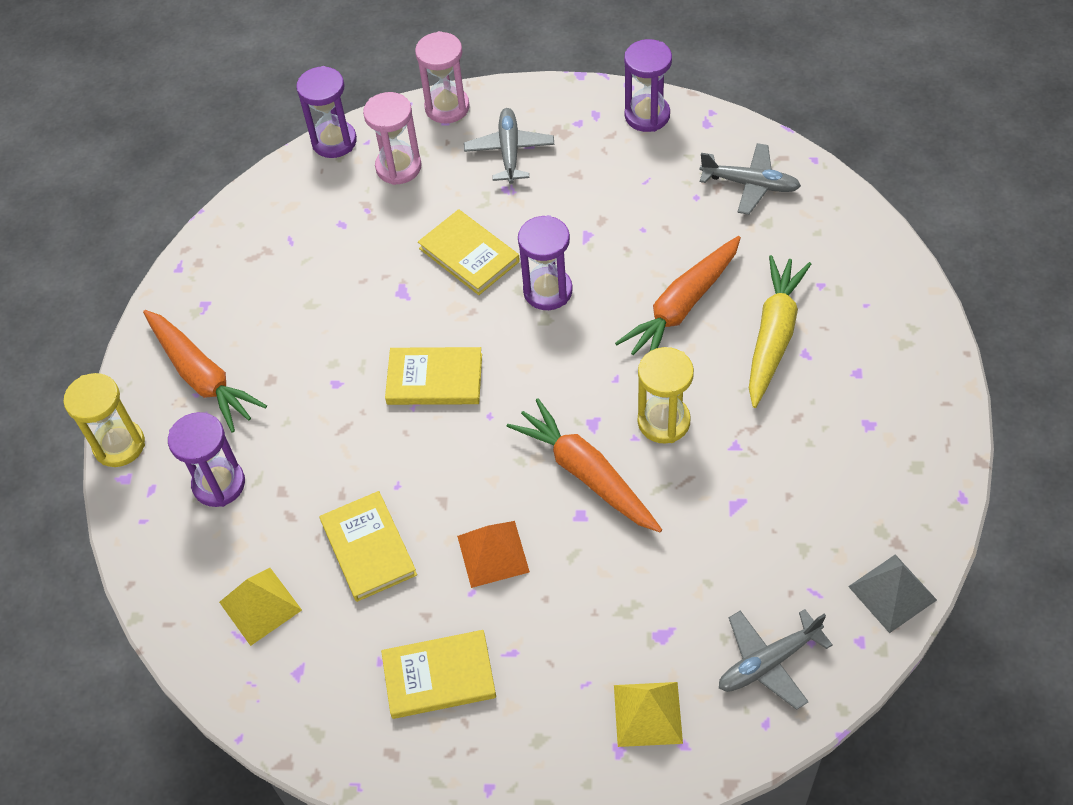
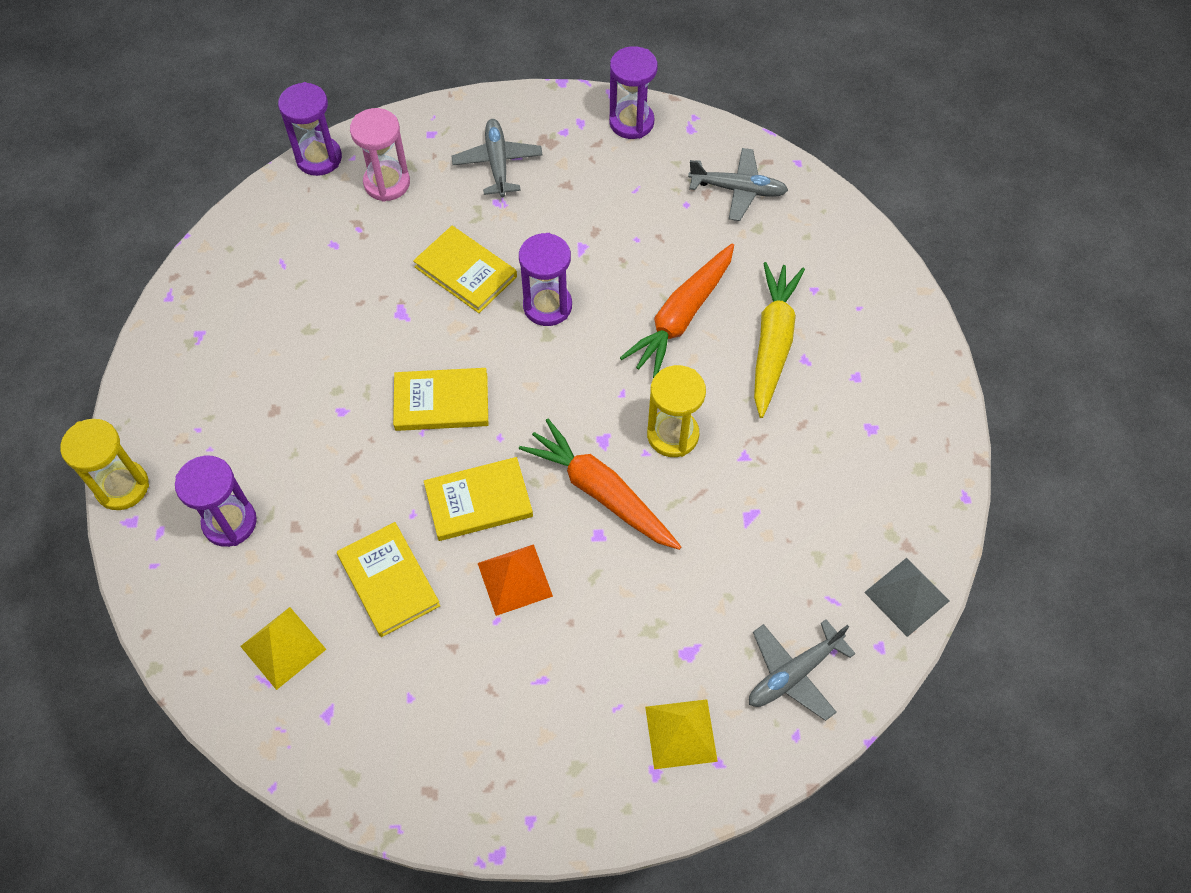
camera: 10 degrees left, 5 degrees up
orange carrot [143,310,267,433] -> none
yellow book [381,630,496,719] -> yellow book moved to [424,457,533,541]
pink hourglass [415,31,470,123] -> none

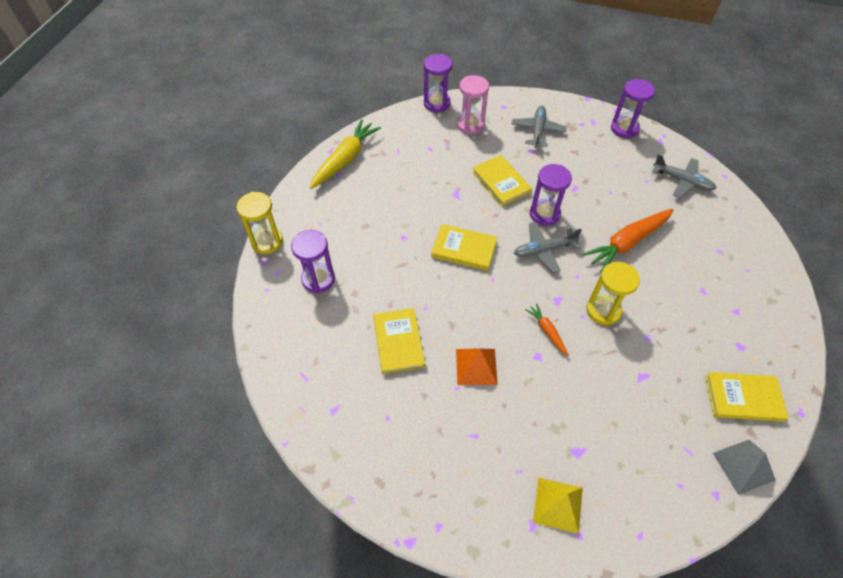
camera: 20 degrees right, 5 degrees down
yellow pyramid [240,607,326,690] -> none
yellow book [424,457,533,541] -> yellow book moved to [705,372,788,422]
orange carrot [519,419,681,550] -> orange carrot [525,303,569,356], size x0.50
grey plane [749,619,856,721] -> grey plane moved to [514,222,582,273]
yellow carrot [754,262,805,418] -> yellow carrot moved to [310,119,381,189]

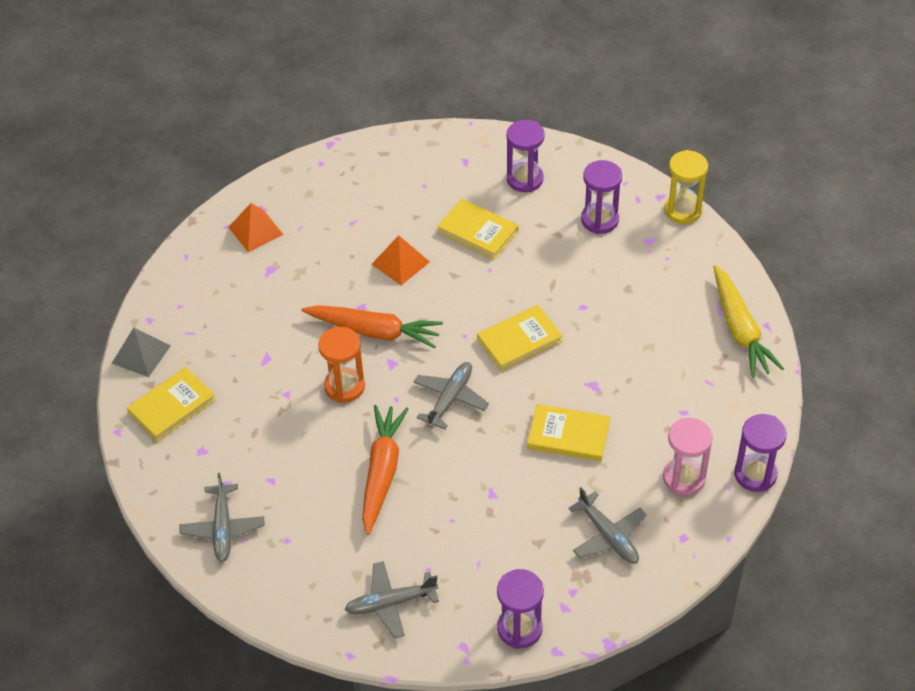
camera: 135 degrees right, 5 degrees down
orange carrot [525,303,569,356] -> orange carrot [301,305,443,348], size x2.01
purple hourglass [530,164,572,226] -> purple hourglass moved to [507,120,545,192]
yellow pyramid [533,478,583,534] -> orange pyramid [228,203,284,252]
yellow hourglass [587,262,640,326] -> orange hourglass [318,327,365,403]
none -> grey plane [180,473,265,562]

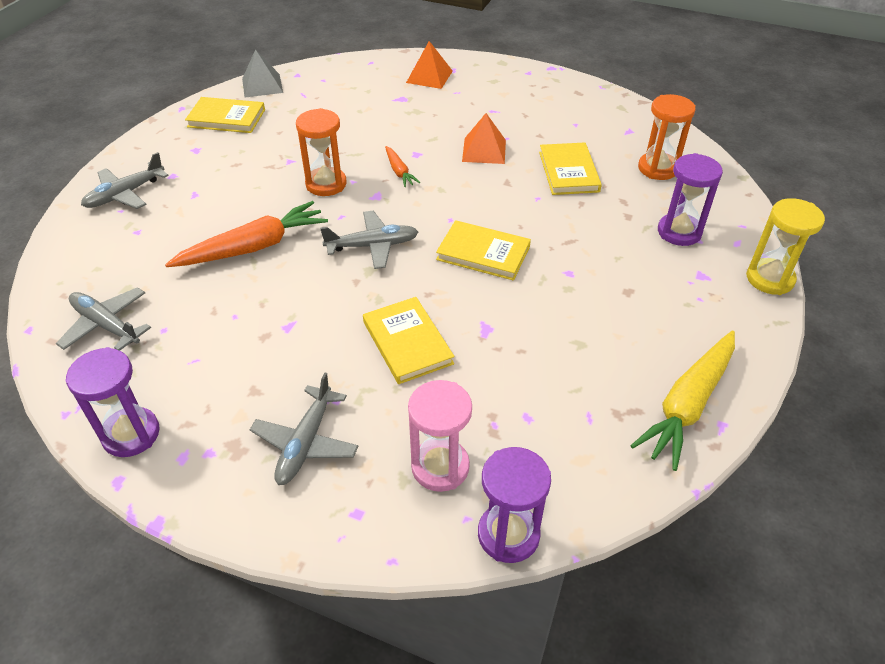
camera: 50 degrees right, 5 degrees down
orange carrot [301,305,443,348] -> orange carrot [385,146,420,187], size x0.50
purple hourglass [507,120,545,192] -> orange hourglass [638,94,696,180]

